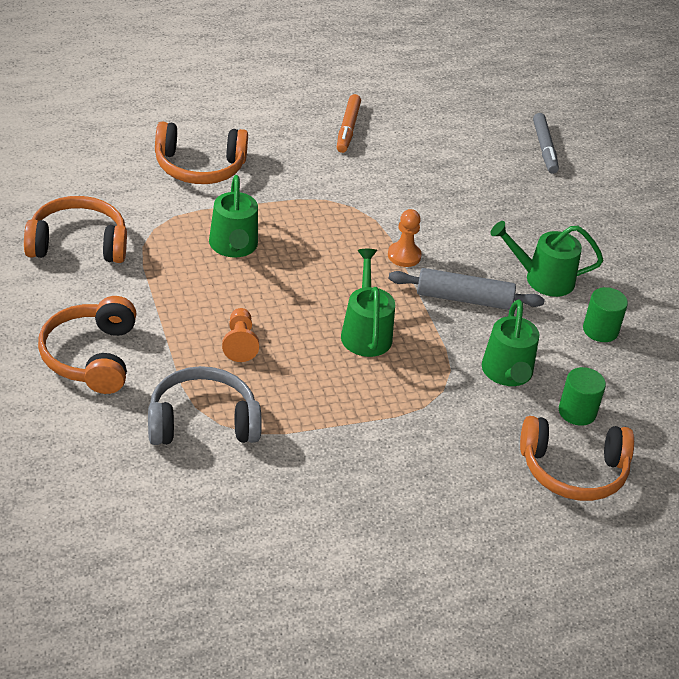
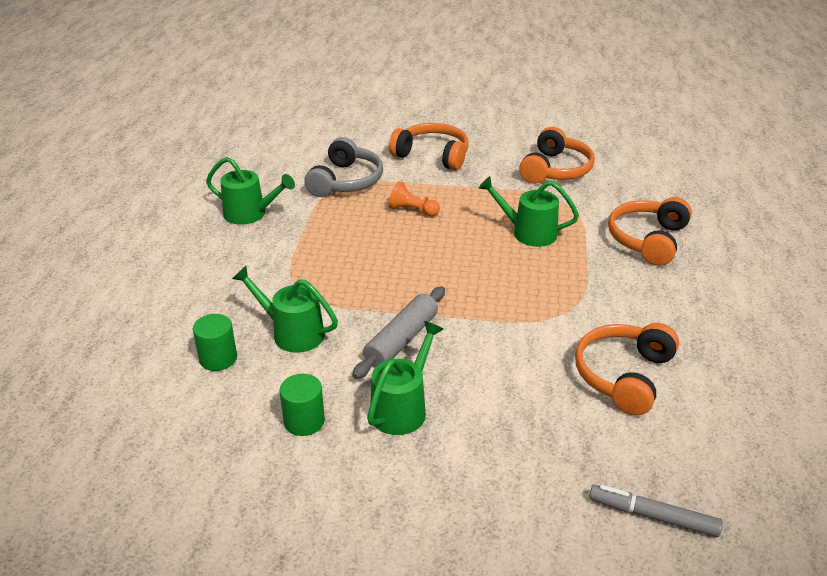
camera: 120 degrees right, 5 degrees down
orange marker [337,94,361,153] -> none
green watering can [341,249,395,357] -> green watering can moved to [206,157,295,225]
orange pawn [388,209,422,267] -> none
orange headphones [520,416,634,501] -> orange headphones moved to [575,323,679,416]

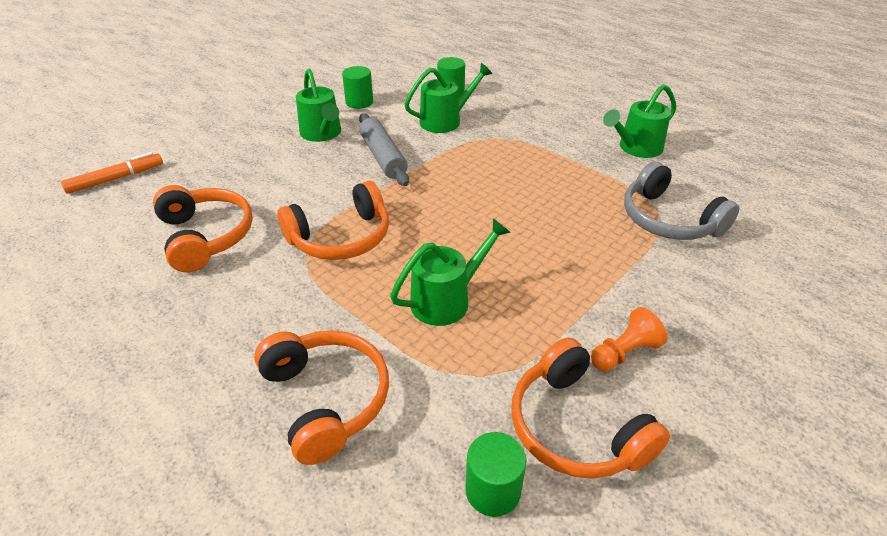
camera: 125 degrees right, 5 degrees up
orange headphones [389,123,469,170] -> orange headphones moved to [277,181,389,260]
orange pawn [389,181,440,217] -> orange pawn moved to [591,307,667,371]
grey marker [589,485,723,537] -> orange marker [61,152,163,194]
none -> green cylinder [465,432,527,517]

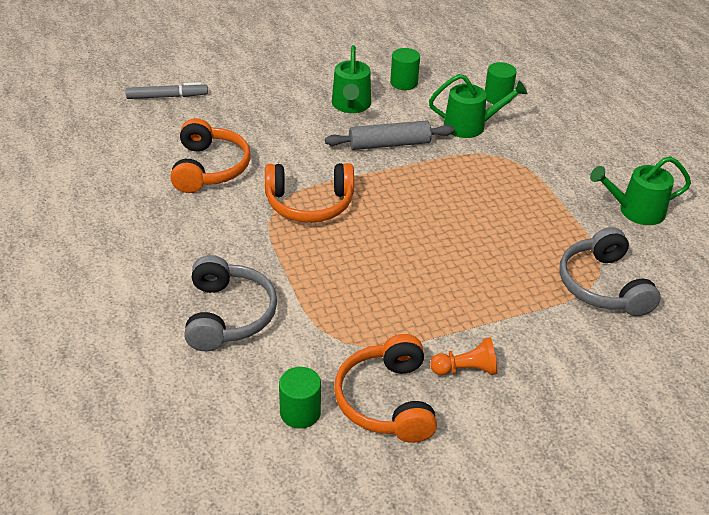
camera: 25 degrees right, 0 degrees up
orange marker [61,152,163,194] -> grey marker [126,82,208,99]
orange headphones [254,330,389,465] -> grey headphones [184,255,277,351]
grey rolling pin [359,113,409,186] -> grey rolling pin turned 75 degrees clockwise [325,120,454,150]
green watering can [390,218,510,326] -> none

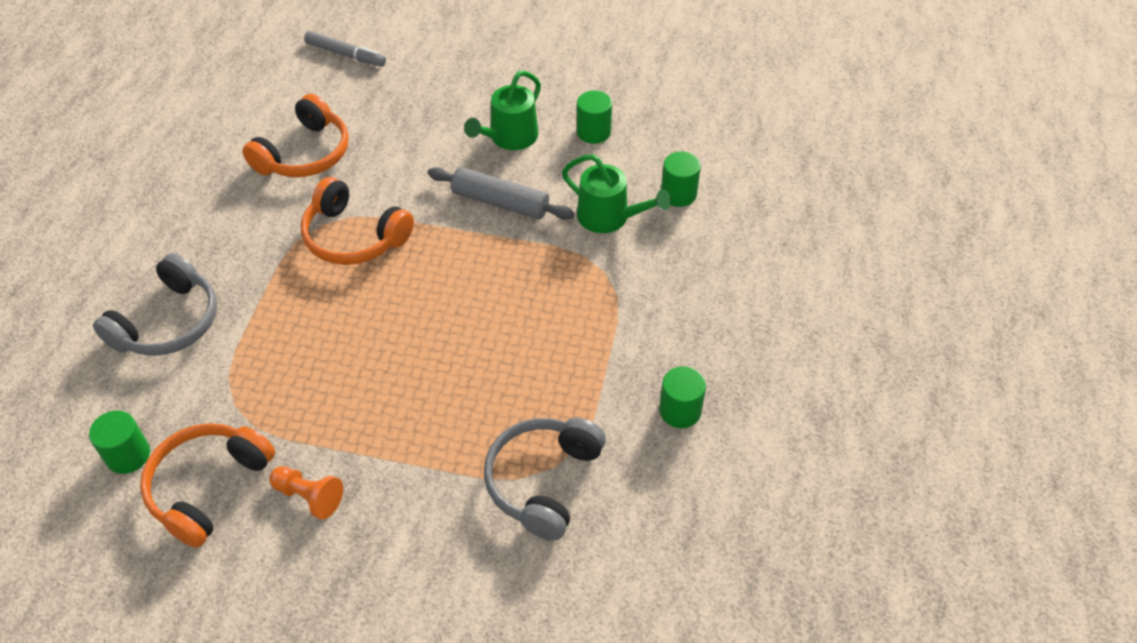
camera: 35 degrees right, 10 degrees up
green watering can [590,156,691,225] -> green cylinder [659,366,706,428]

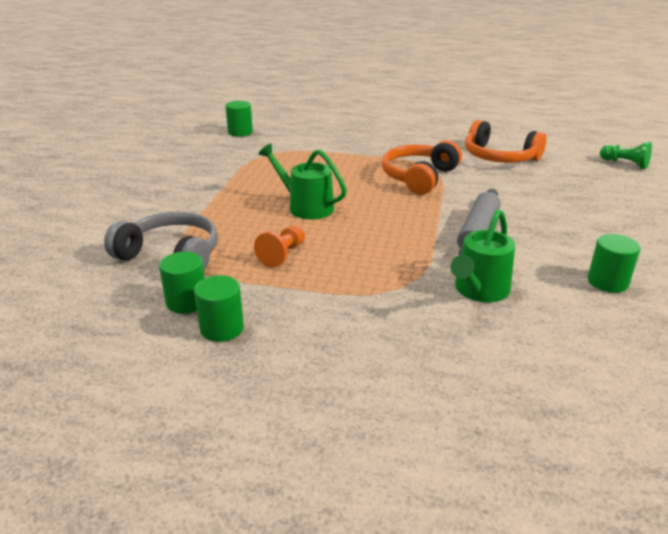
camera: 90 degrees right, 20 degrees down
grey headphones [93,253,217,356] -> none
orange headphones [140,423,275,548] -> none
orange pawn [269,466,343,519] -> orange pawn moved to [254,226,305,268]
grey marker [304,31,386,67] -> green pawn [600,141,652,169]
green watering can [464,71,541,150] -> green watering can moved to [258,143,347,219]
green cylinder [661,152,701,207] -> green cylinder moved to [159,252,205,314]

